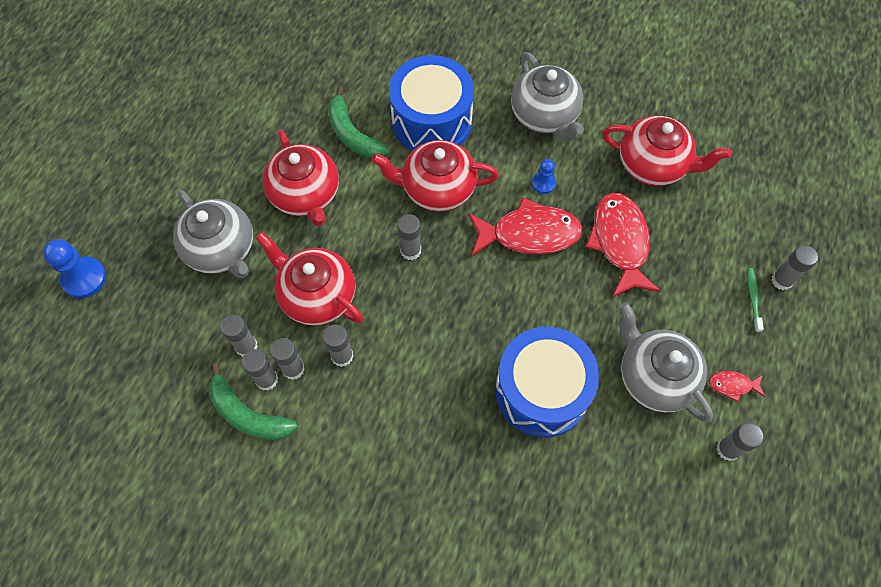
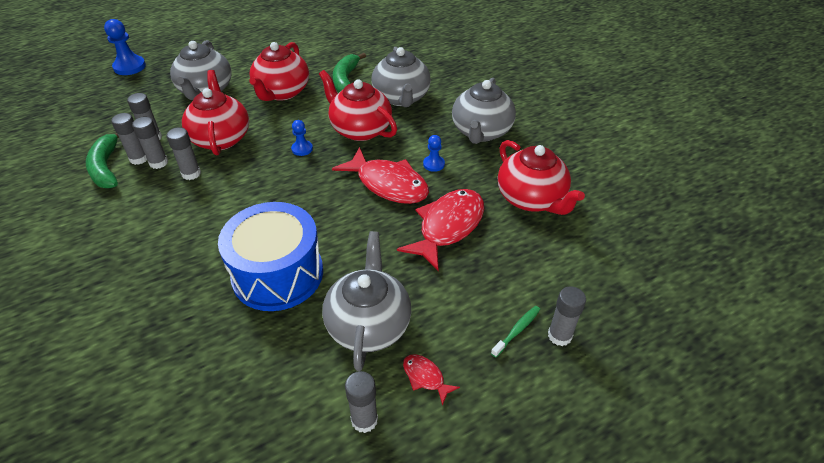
camera: 40 degrees right, 20 degrees down
blue drum [389,55,474,151] -> grey teapot [372,47,431,107]
grey glue stick [397,214,421,260] -> blue pawn [291,120,313,156]

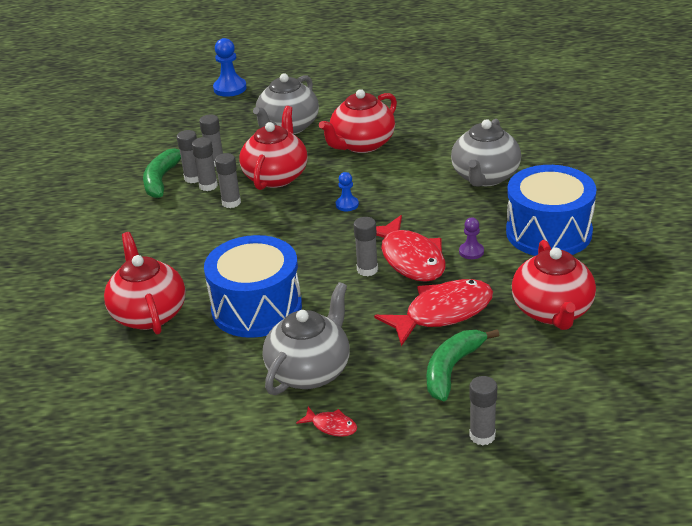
camera: 30 degrees right, 10 degrees down
red teapot [319,70,397,141] -> red teapot moved to [104,232,186,335]
green banana [333,53,366,93] -> green banana moved to [427,330,499,401]
grey glue stick [345,371,378,433] -> grey glue stick moved to [354,217,378,276]
red fish [403,354,460,405] -> red fish turned 135 degrees clockwise [296,407,357,437]
blue pawn [423,135,445,172] -> purple pawn [459,218,484,259]
grey teapot [452,78,516,144] -> blue drum [506,165,597,256]
green toothbrush [491,306,540,357] -> none

